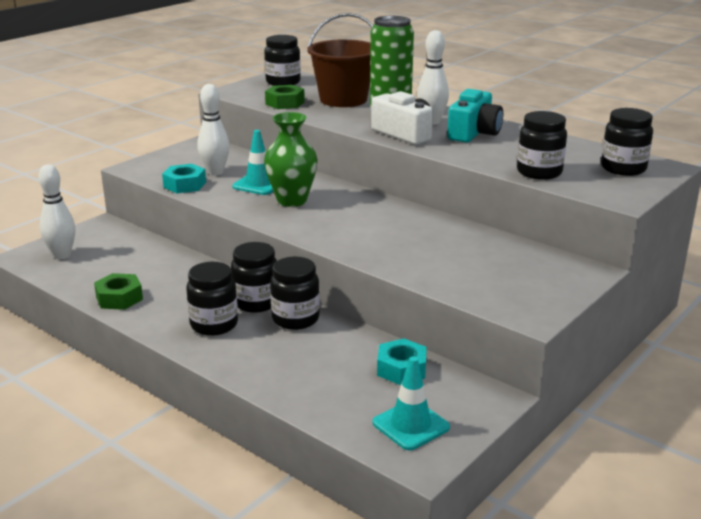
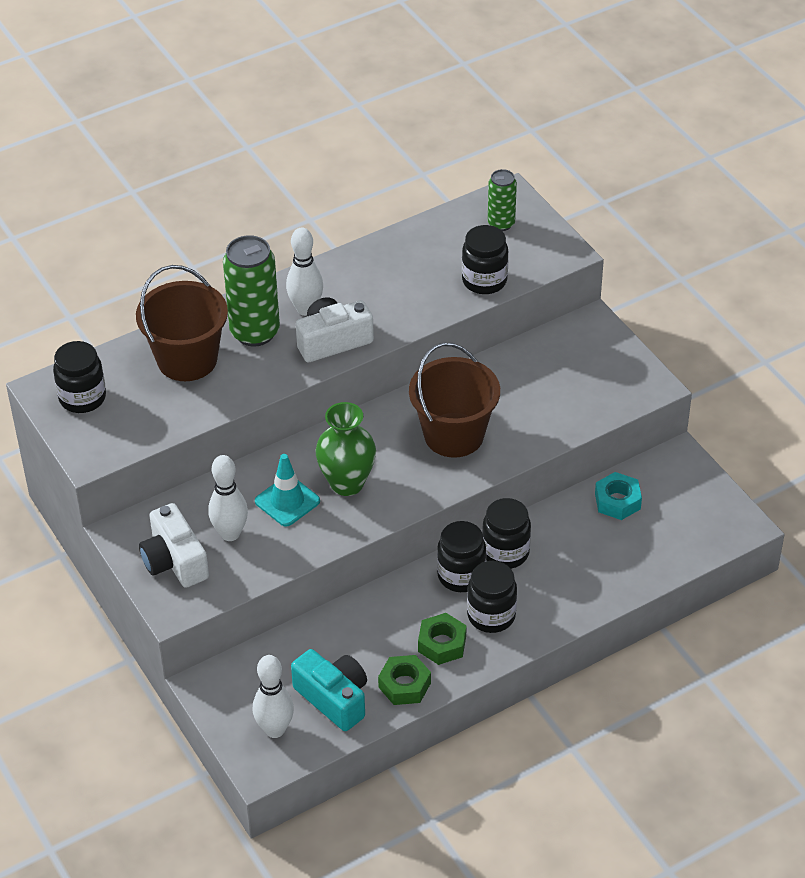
camera: 70 degrees left, 20 degrees up
turquoise nut [162,164,206,193] -> none
green nut [265,85,305,109] -> green nut moved to [418,613,467,665]
turquoise traffic cone [372,356,450,450] -> none
turquoise camera [447,89,503,143] -> turquoise camera moved to [291,649,367,731]
black jar [601,108,653,176] -> green can [488,169,517,231]
none -> white camera [139,503,209,588]
none -> brown bucket [409,343,500,457]

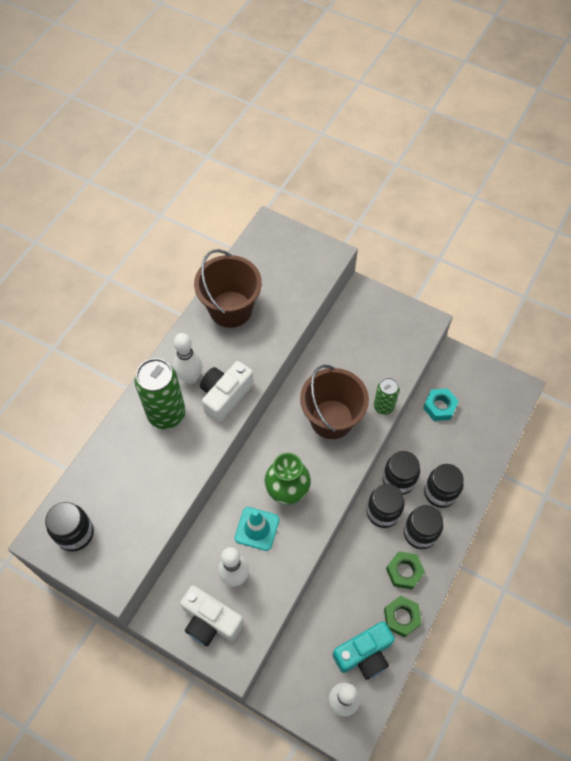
camera: 30 degrees left, 15 degrees up
brown bucket [136,265,228,381] -> brown bucket moved to [194,249,262,328]
turquoise camera [291,649,367,731] -> turquoise camera turned 135 degrees clockwise [333,622,395,680]
black jar [462,225,509,294] -> black jar moved to [424,464,464,508]
green can [488,169,517,231] -> green can moved to [374,377,400,415]

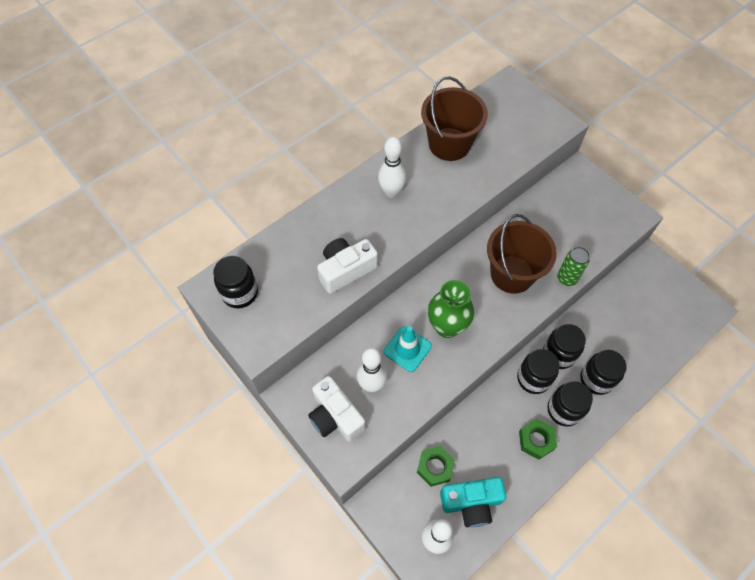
camera: 20 degrees right, 0 degrees up
green can [134,358,186,429] -> none
white camera [200,361,254,422] -> white camera moved to [317,238,378,294]
green nut [384,596,422,637] -> green nut moved to [417,446,455,487]
turquoise nut [423,388,459,421] -> none

